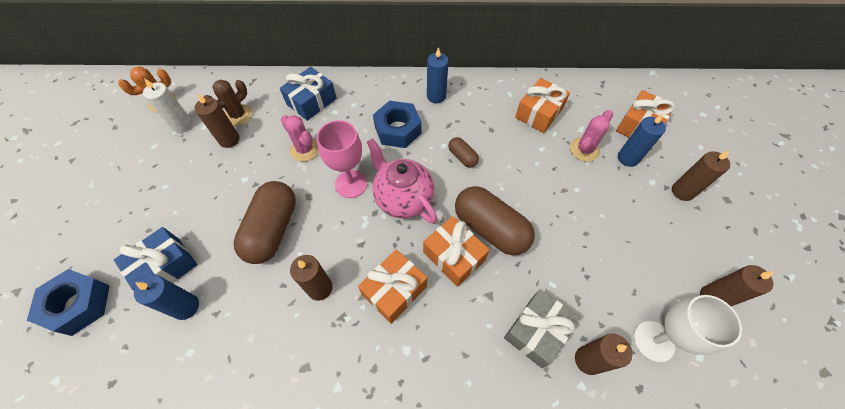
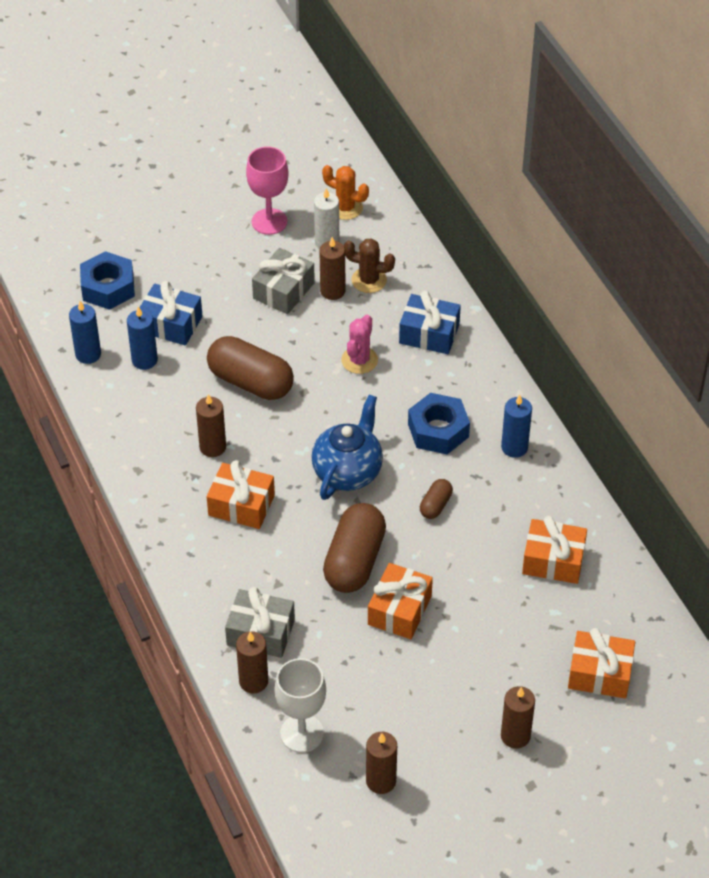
camera: 65 degrees right, 10 degrees down
brown capsule [234,181,296,264] -> brown capsule turned 45 degrees clockwise [207,336,294,400]
pink goblet [317,120,367,198] -> pink goblet moved to [246,146,289,235]
pink teapot [367,138,437,224] -> blue teapot [311,395,383,500]
orange gift [423,216,489,287] -> orange gift moved to [368,563,433,639]
pink cactus [570,110,613,162] -> none
blue candle [618,114,666,167] -> blue candle moved to [69,301,101,364]
none -> grey gift [252,248,315,314]

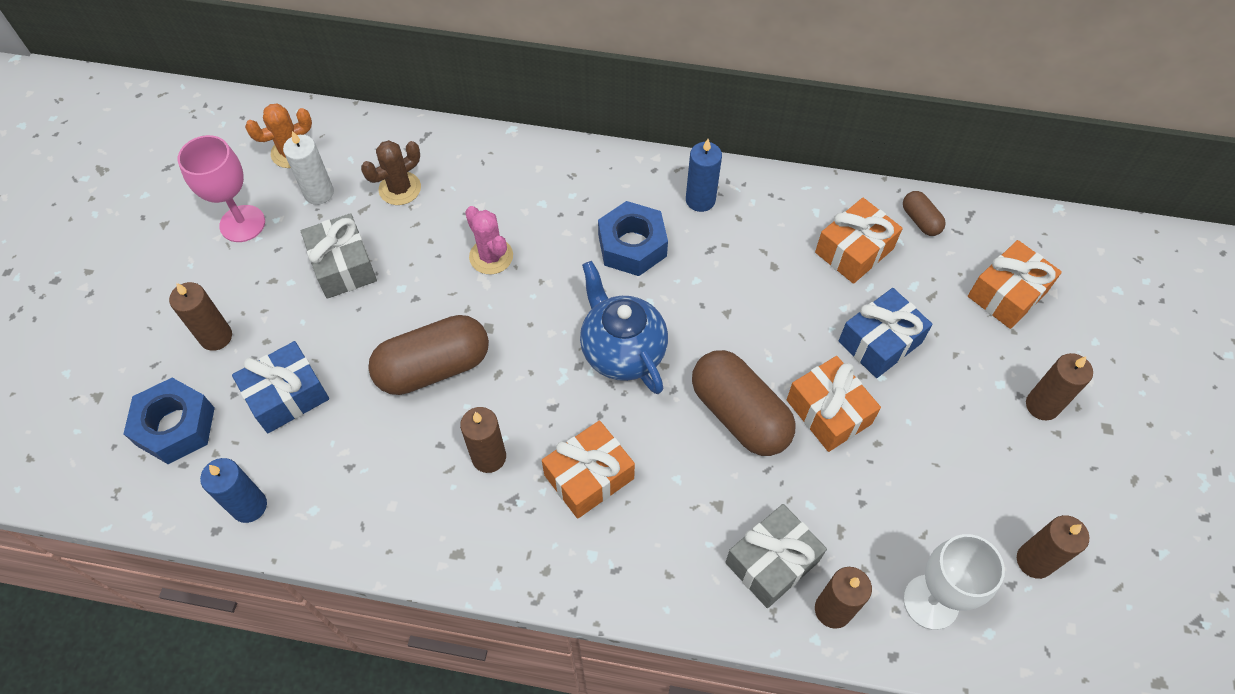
camera: 55 degrees left, 10 degrees up
blue candle [127,306,158,370] -> none
brown candle [319,237,345,300] -> brown candle moved to [169,282,232,351]
blue gift [399,290,461,354] -> blue gift moved to [839,288,933,378]
brown capsule [420,479,453,519] -> brown capsule moved to [903,191,946,236]

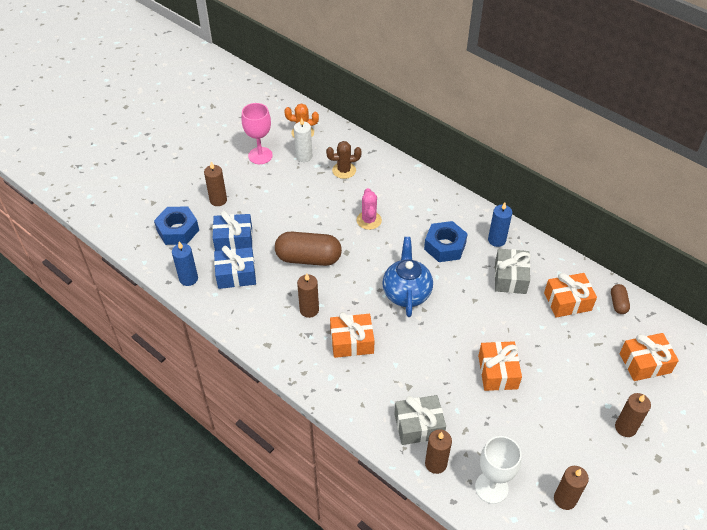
camera: 30 degrees right, 10 degrees down
grey gift [301,213,377,299] -> grey gift moved to [495,249,531,294]
brown capsule [692,350,796,456] -> none
blue gift [839,288,933,378] -> blue gift moved to [214,246,256,289]

